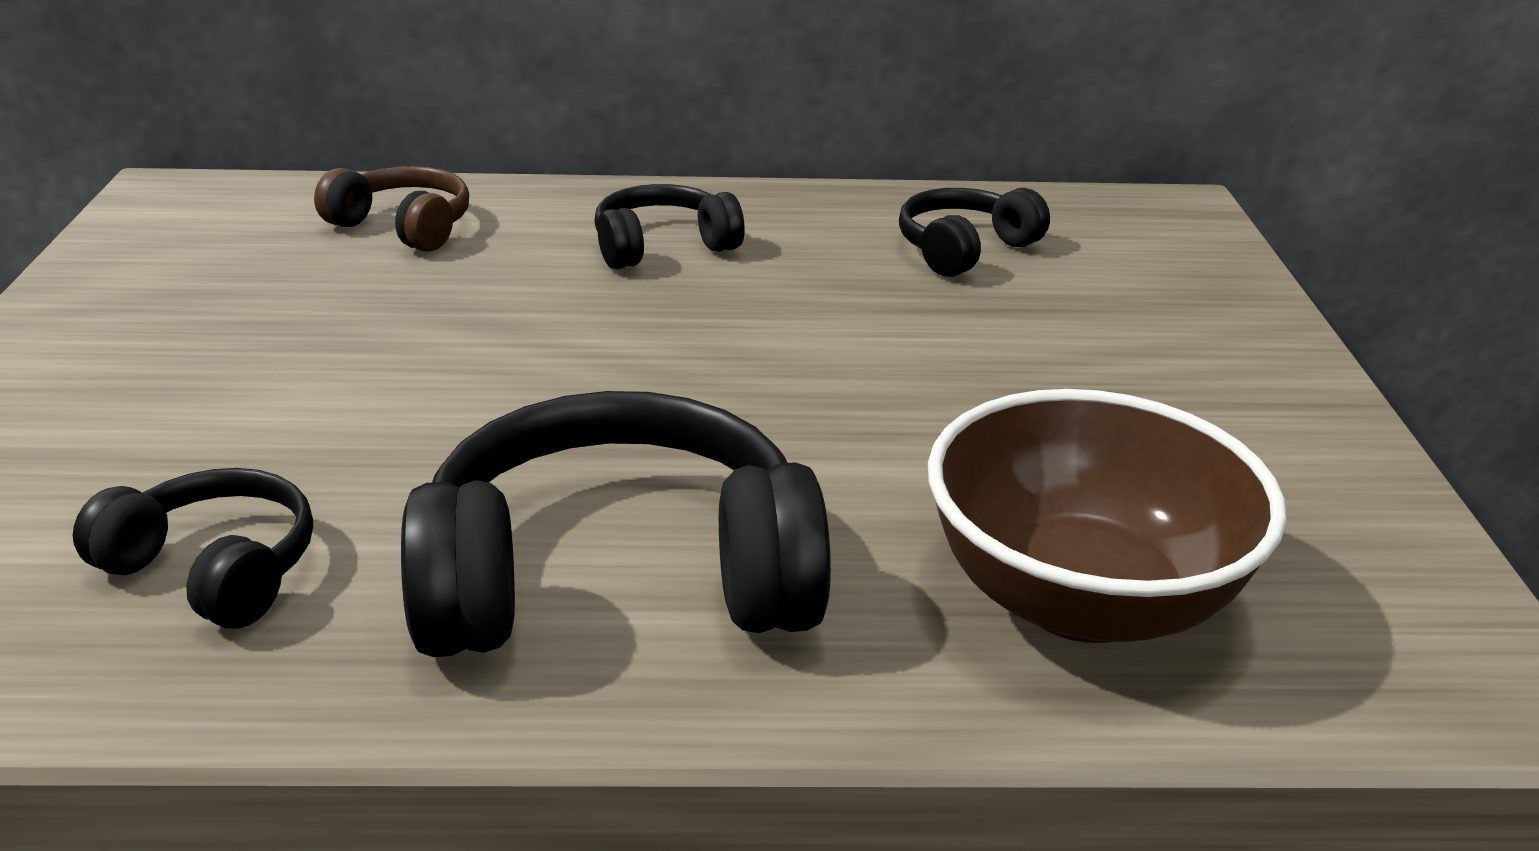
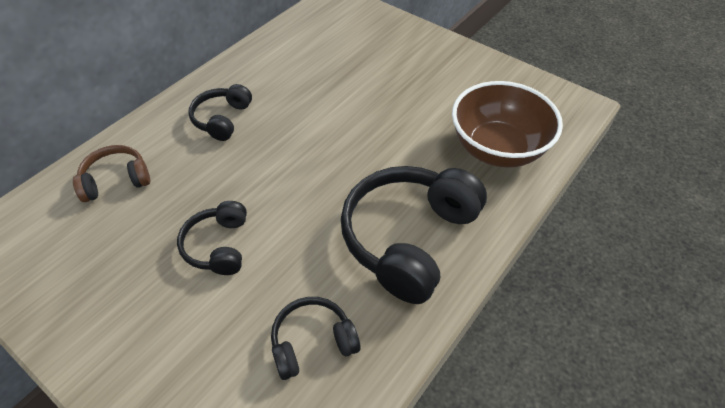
camera: 50 degrees left, 20 degrees up
black headphones [899,188,1050,277] -> black headphones moved to [177,201,247,275]

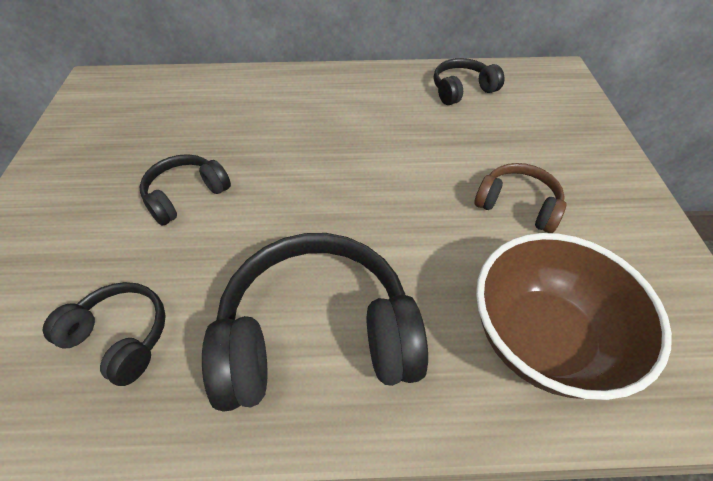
camera: 50 degrees right, 0 degrees up
brown headphones [73,145,150,202] -> brown headphones moved to [474,163,566,233]
black headphones [188,84,252,141] -> black headphones moved to [434,58,504,105]

